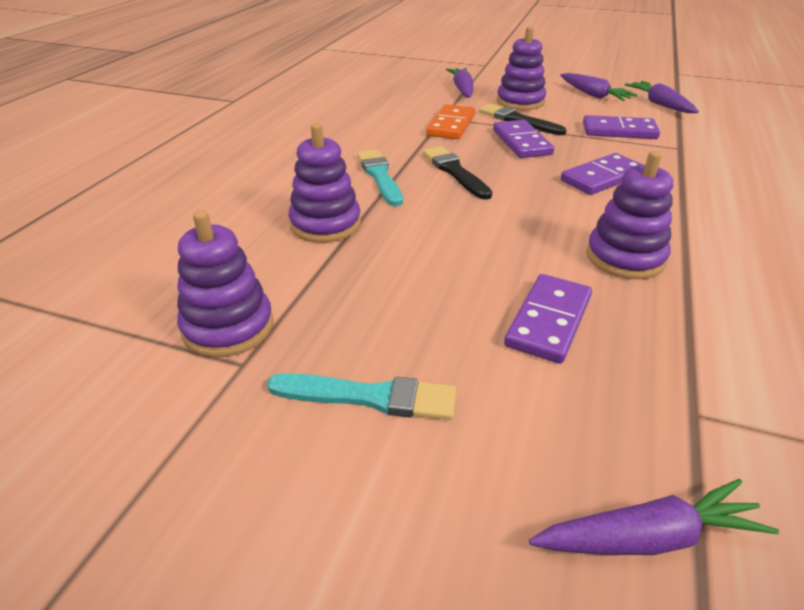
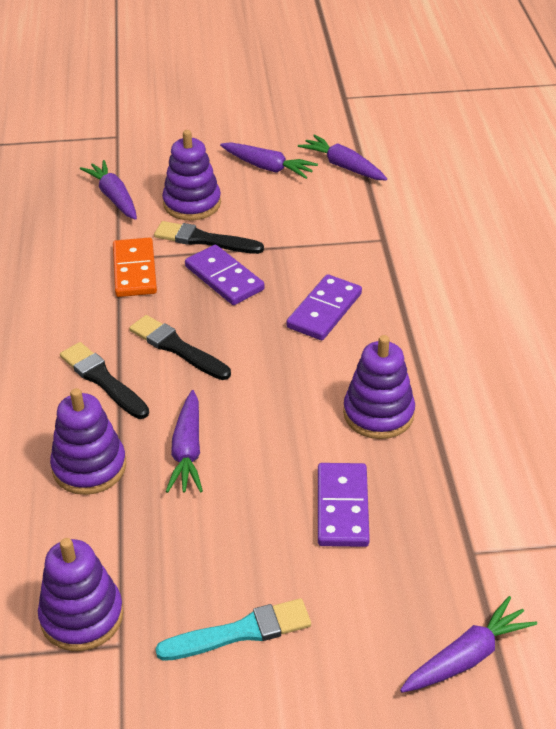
camera: 25 degrees left, 5 degrees up
turquoise brush [357,149,403,206] -> black brush [60,342,149,419]
purple domino [583,115,660,139] -> none
none -> purple carrot [166,390,203,493]

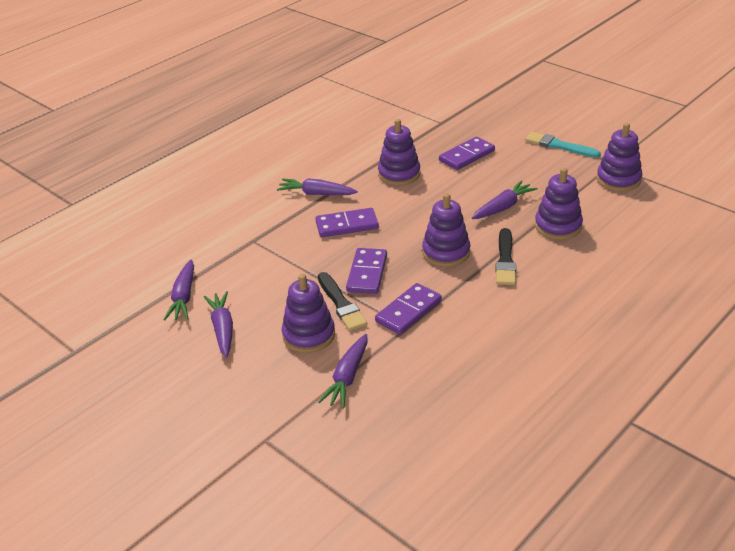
camera: 130 degrees left, 5 degrees down
orange domino [113,238,157,297] -> purple domino [375,283,442,335]
black brush [129,315,231,380] -> purple stacking toy [422,193,470,267]
purple carrot [400,596,537,693] -> purple carrot moved to [277,178,358,195]

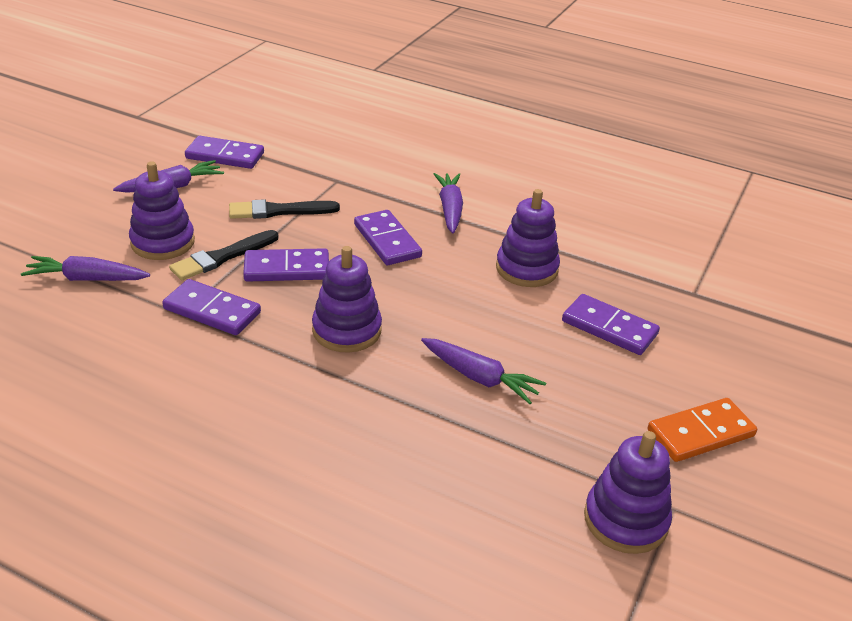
camera: 70 degrees right, 0 degrees up
purple carrot [163,260,194,320] -> purple domino [185,136,264,169]
black brush [496,228,516,285] -> black brush moved to [229,199,340,219]
turquoise brush [525,132,601,158] -> orange domino [648,398,757,462]
purple stacking toy [535,168,583,240] -> none

